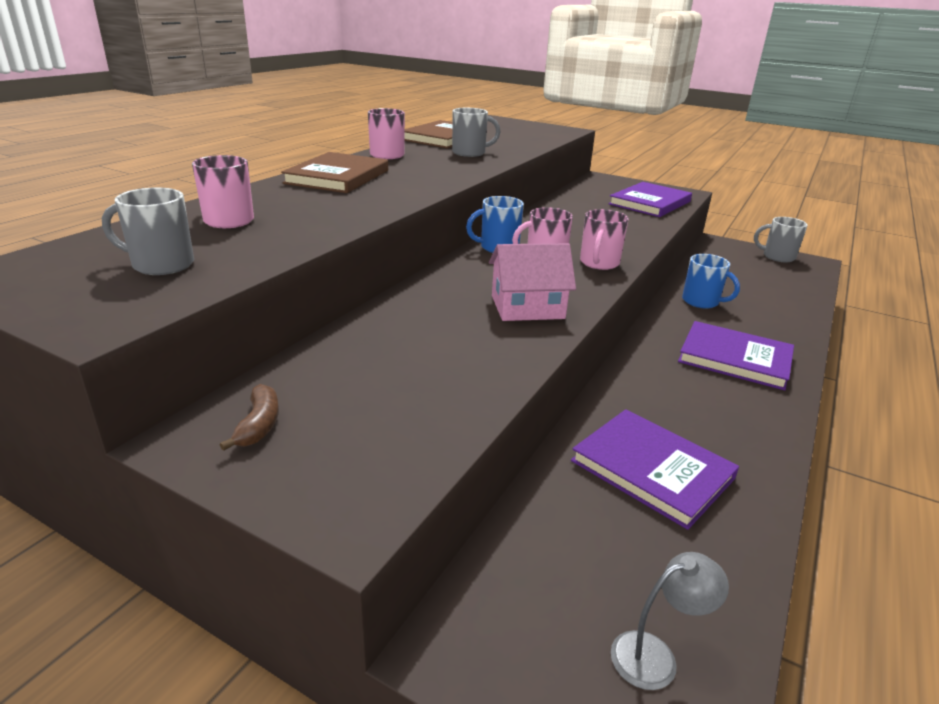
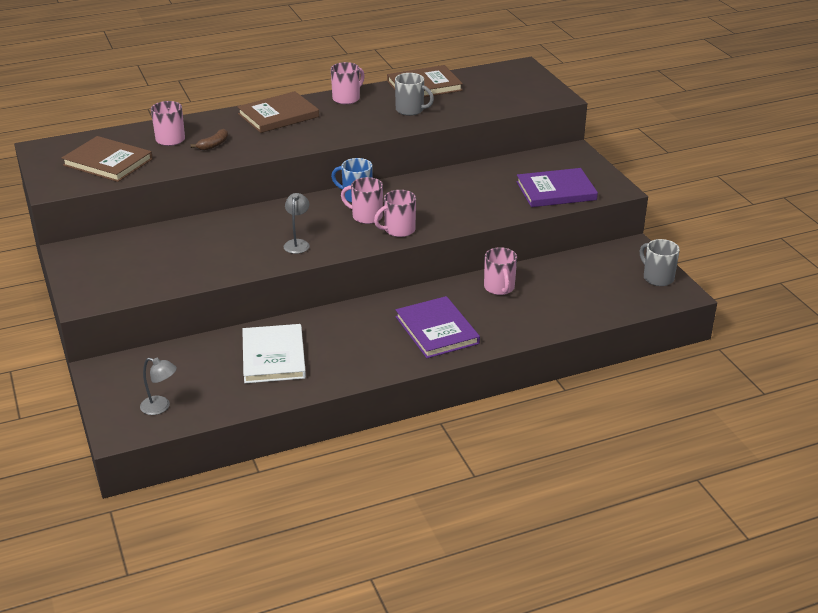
camera: 40 degrees right, 5 degrees up
grey mug [102,187,194,275] -> brown book [62,136,153,182]
brown banana [220,384,279,451] -> brown banana moved to [191,129,228,151]
pink house [489,243,576,321] -> grey lamp [284,193,310,254]
purple book [571,409,739,530] -> white book [242,324,306,383]
blue mug [682,254,740,308] -> pink mug [484,247,517,295]

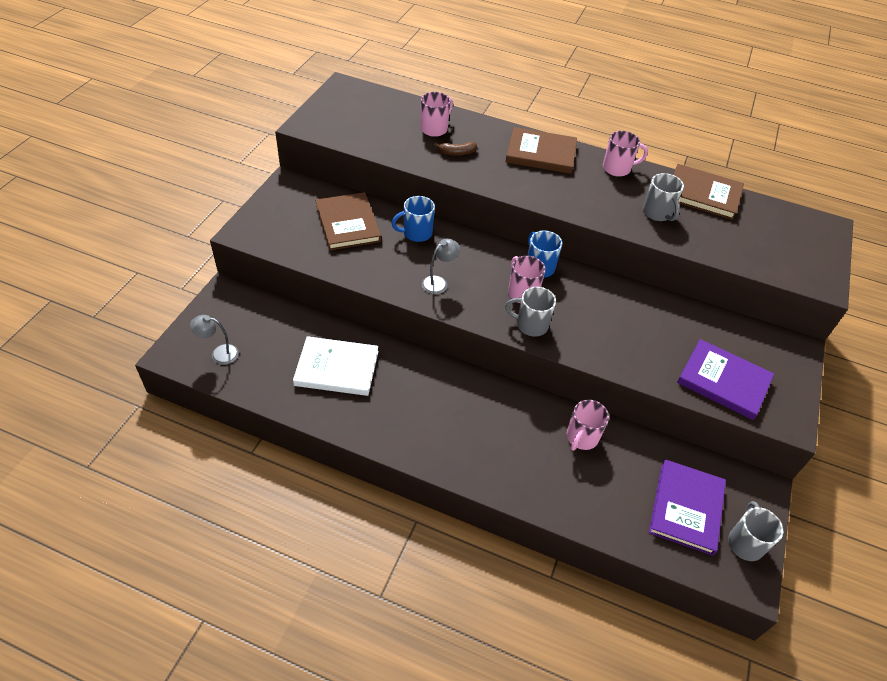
camera: 40 degrees right, 15 degrees up
brown book [62,136,153,182] -> brown book moved to [315,192,381,250]
grey lamp [140,357,177,415] -> grey lamp turned 120 degrees clockwise [190,315,239,365]
white book [242,324,306,383] -> white book turned 60 degrees clockwise [293,336,379,396]
pink mug [374,190,416,237] -> grey mug [505,287,556,337]
purple book [396,296,480,358] -> purple book moved to [649,459,726,556]
none -> blue mug [391,196,435,242]

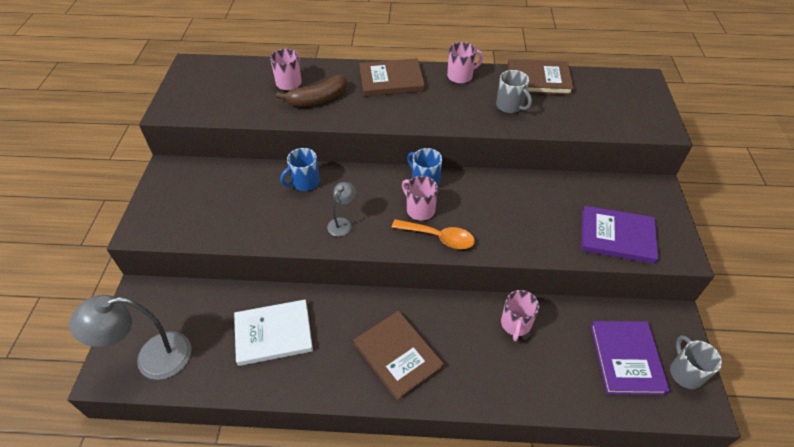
camera: 15 degrees left, 0 degrees up
grey lamp [190,315,239,365] -> grey lamp [69,295,191,380], size x1.98
brown book [315,192,381,250] -> brown book moved to [354,311,444,401]
brown banana [434,142,477,156] -> brown banana [276,75,347,107], size x1.79
grey mug [505,287,556,337] -> orange spoon [392,219,475,249]

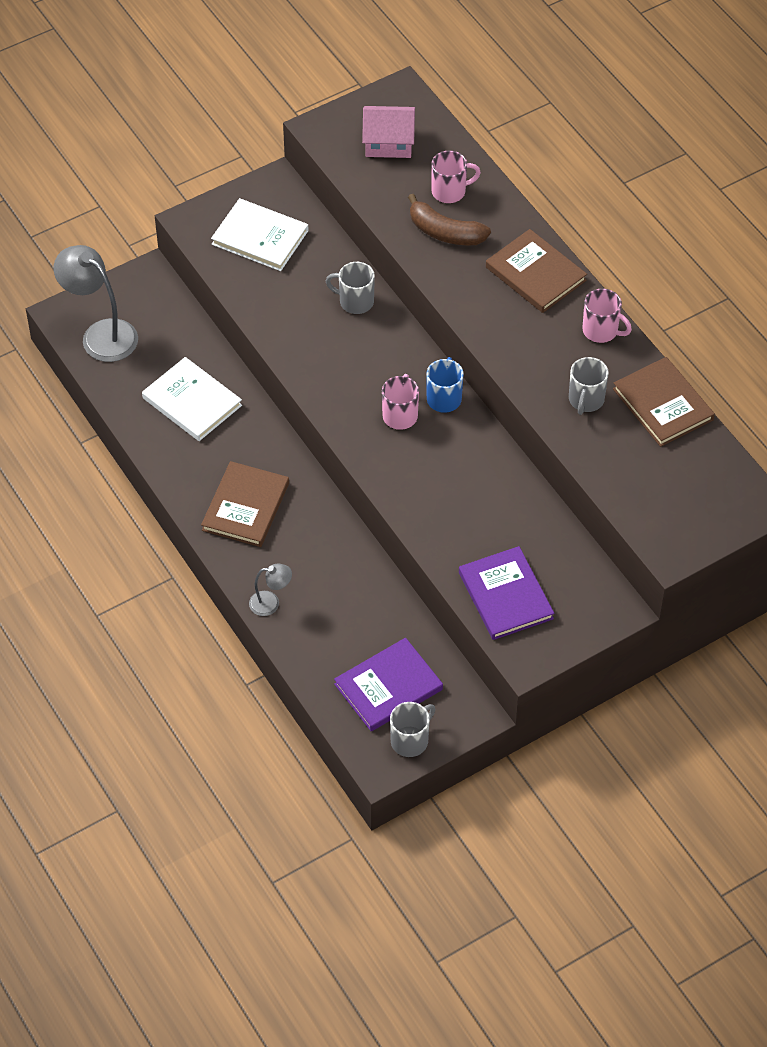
camera: 55 degrees right, 5 degrees up
blue mug [280,148,320,191] -> grey mug [326,262,375,314]
grey lamp [327,182,356,237] -> grey lamp moved to [249,564,292,616]
orange spoon [392,219,475,249] -> none
pink mug [501,290,539,341] -> none
none -> white book [211,198,309,271]
none -> pink house [362,106,415,158]

